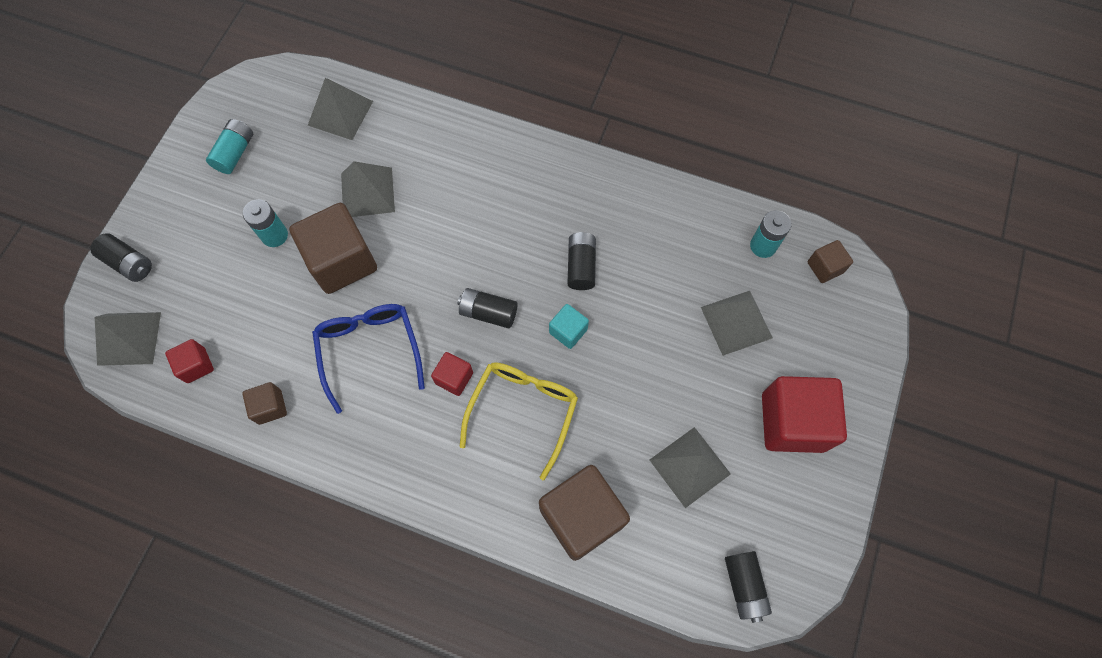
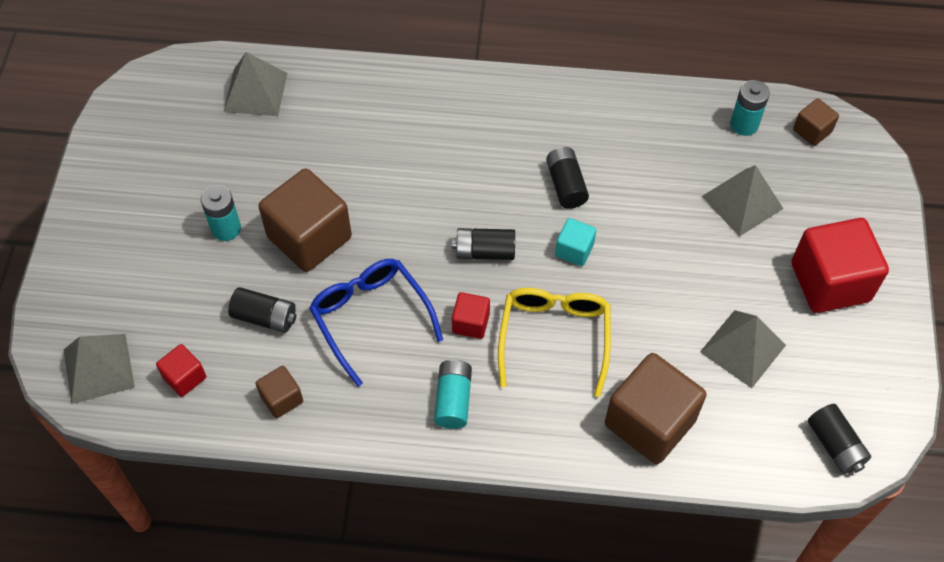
camera: 15 degrees left, 10 degrees down
black battery [90,233,152,282] -> black battery moved to [228,287,296,333]
turquoise battery [206,119,253,174] -> turquoise battery moved to [434,360,472,429]
grey pyramid [341,161,395,217] -> none

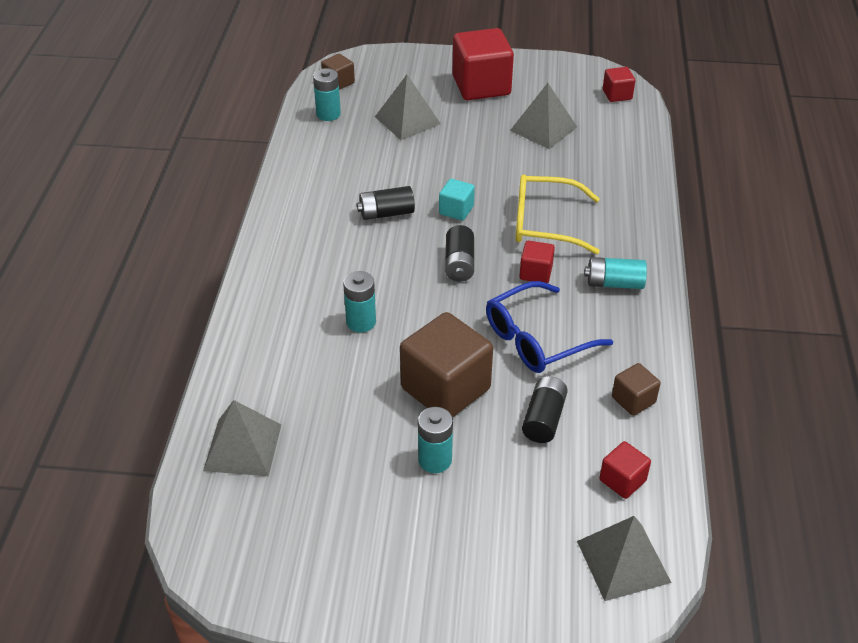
camera: 90 degrees left, 15 degrees down
brown cube [605,353,707,464] -> none
black battery [808,404,871,474] -> red cube [603,67,635,102]
none -> turquoise battery [343,271,376,332]

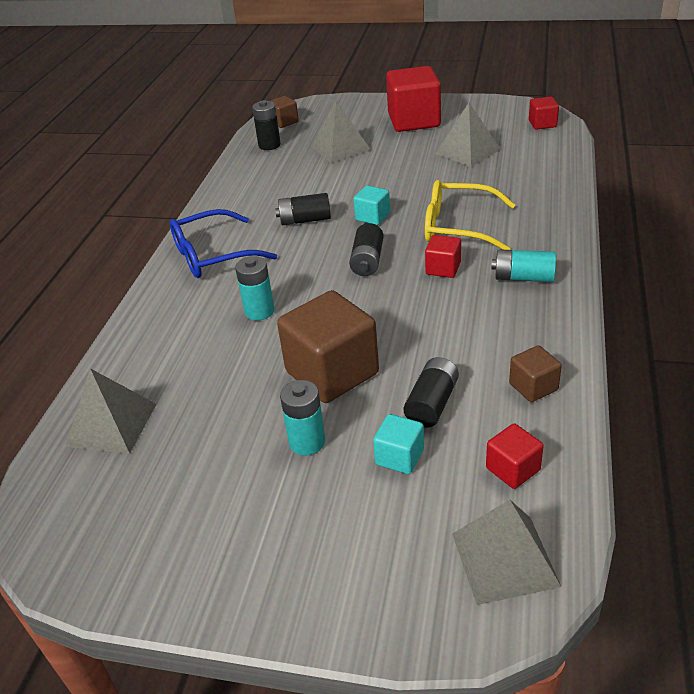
camera: 10 degrees right, 5 degrees down
turquoise battery [313,68,341,121] -> black battery [252,100,281,150]
blue glasses [486,281,613,373] -> blue glasses moved to [170,209,277,278]
none -> turquoise cube [373,414,424,474]

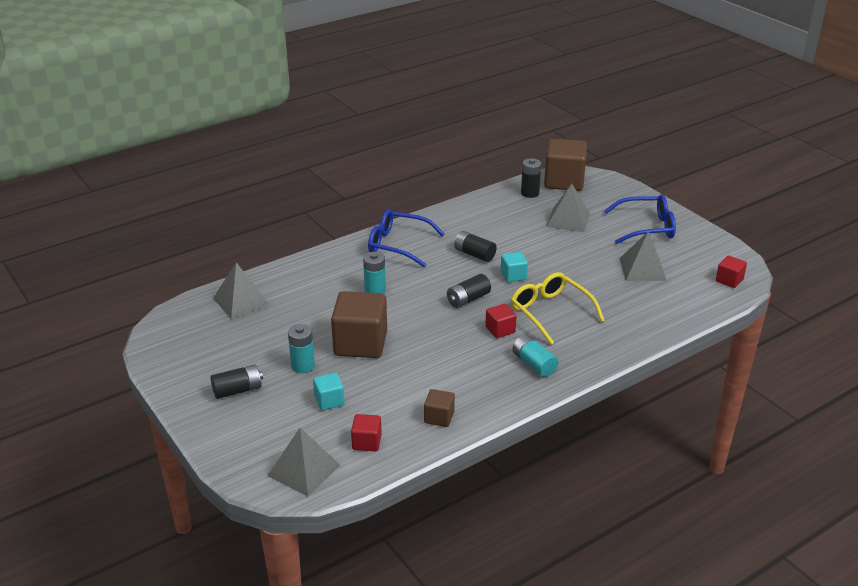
camera: 40 degrees right, 5 degrees down
brown cube [271,96,299,128] -> brown cube [544,139,587,191], size x2.05
red cube [386,66,441,132] -> blue glasses [604,194,676,244]
black battery [404,357,459,428] -> black battery moved to [210,364,263,399]

